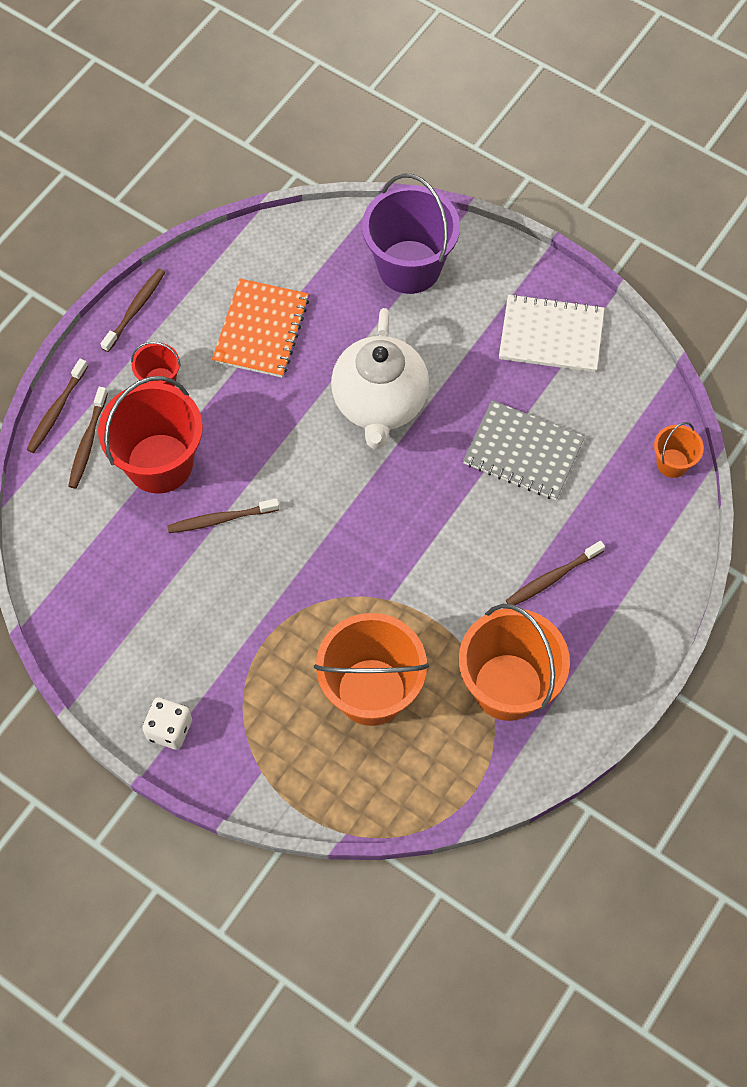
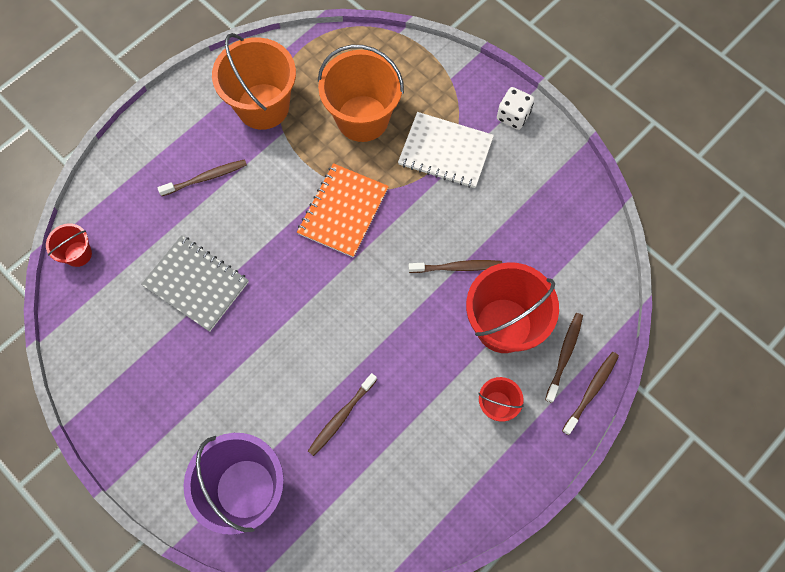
camera: 170 degrees left, 5 degrees up
brown toothbrush [101,269,165,352] -> brown toothbrush moved to [308,373,377,456]
orange notebook [212,279,309,378] -> orange notebook moved to [297,163,389,258]
white teapot [331,308,429,449] -> none
white notebook [499,294,604,372] -> white notebook moved to [398,112,494,188]
orange bucket [654,422,704,478] -> red bucket [46,223,92,267]

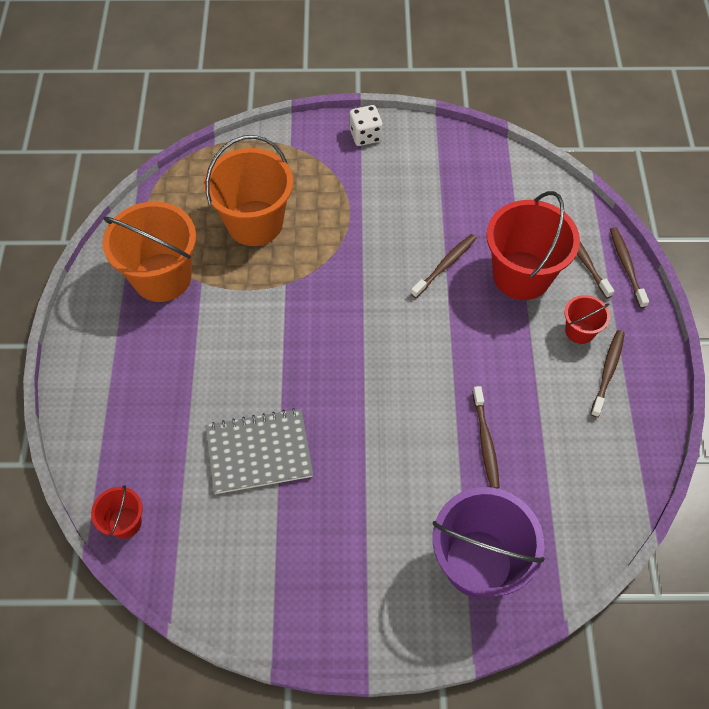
camera: 45 degrees left, 10 degrees down
brown toothbrush [157,159,247,196] -> brown toothbrush moved to [591,330,625,418]
orange notebook [297,163,389,258] -> none
white notebook [398,112,494,188] -> none

